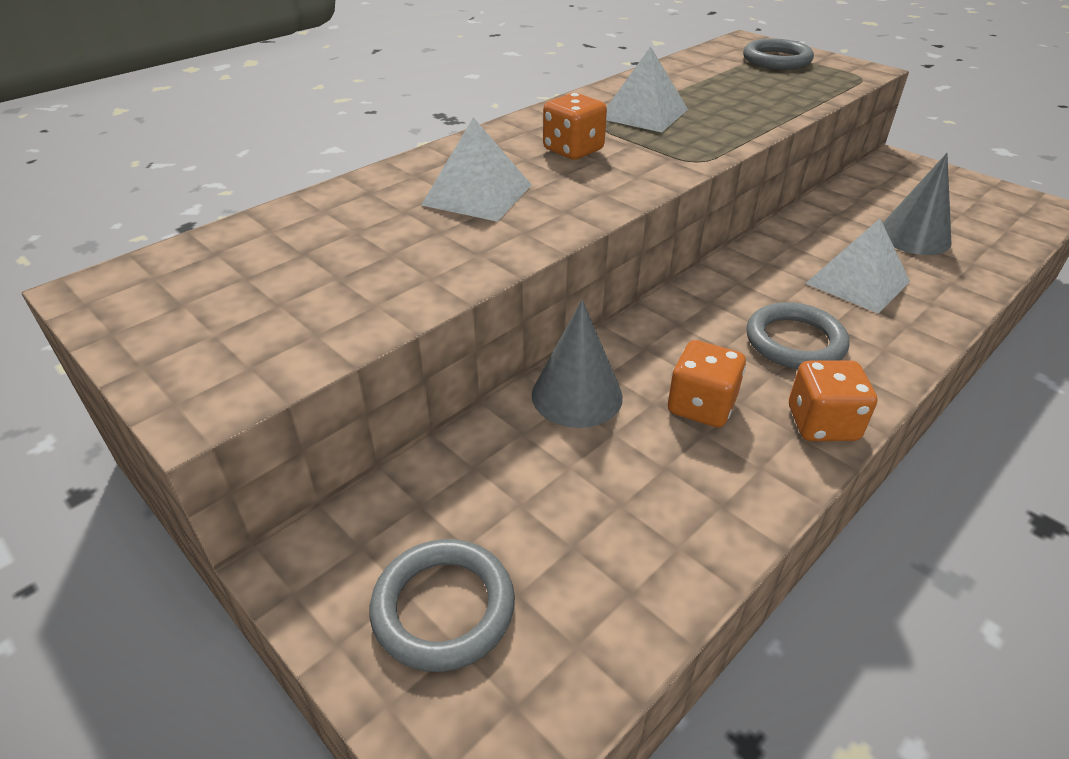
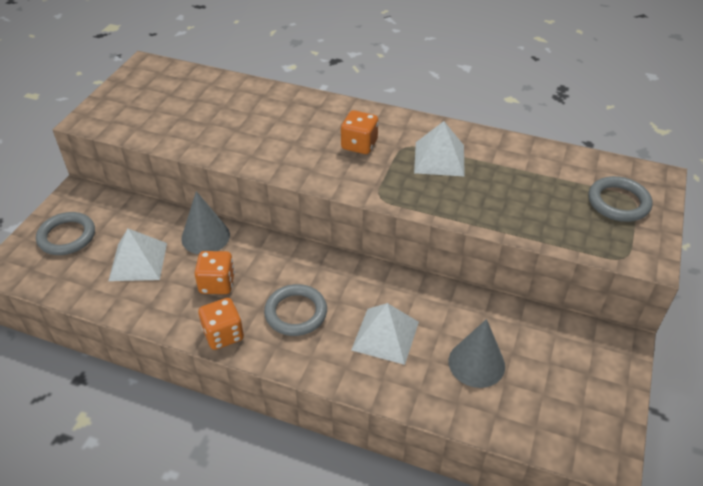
camera: 65 degrees right, 5 degrees up
white pyramid [421,117,532,222] -> white pyramid moved to [108,229,167,281]

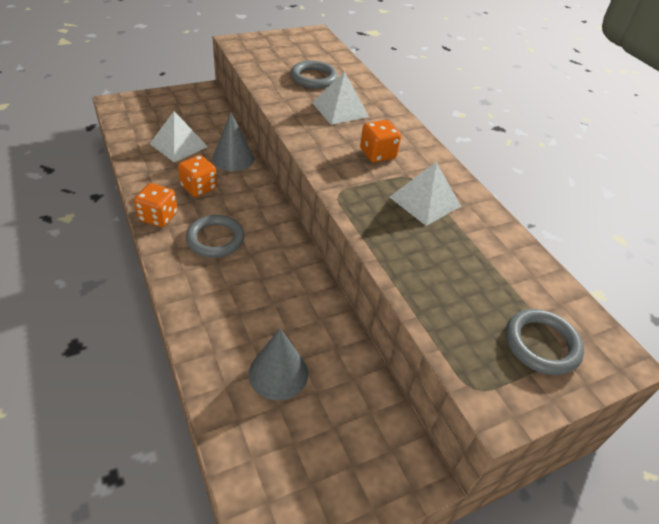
camera: 40 degrees right, 0 degrees up
grey ring [36,212,95,255] -> grey ring moved to [290,61,338,89]
white pyramid [351,303,419,365] -> white pyramid moved to [312,72,369,125]

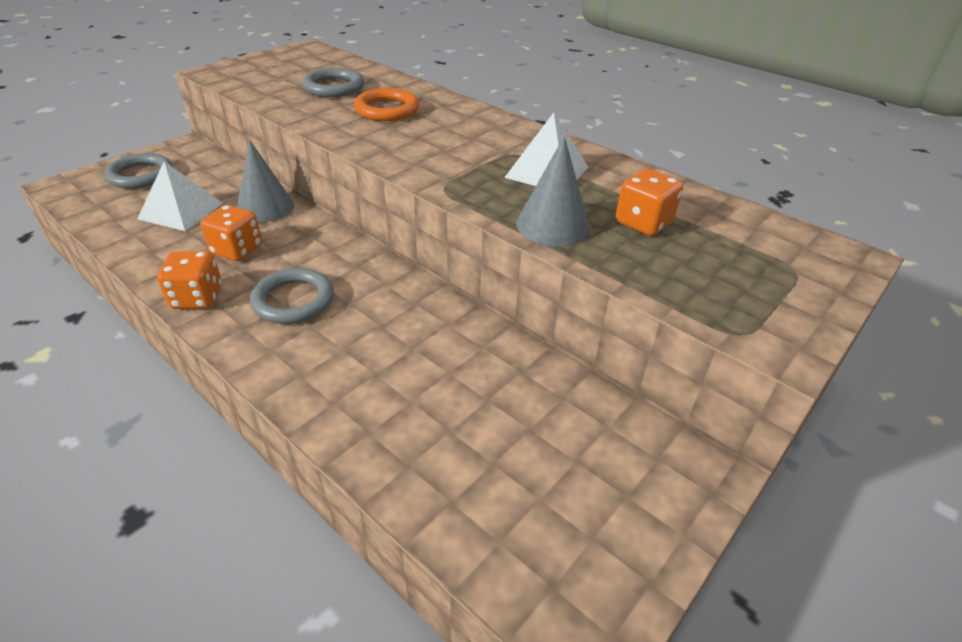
camera: 20 degrees left, 5 degrees down
grey cone [249,328,308,401] -> grey cone moved to [516,136,590,247]
white pyramid [312,72,369,125] -> orange ring [354,88,419,121]
orange dice [360,120,401,163] -> orange dice moved to [615,169,683,236]
grey ring [505,309,584,375] -> grey ring moved to [104,153,173,189]

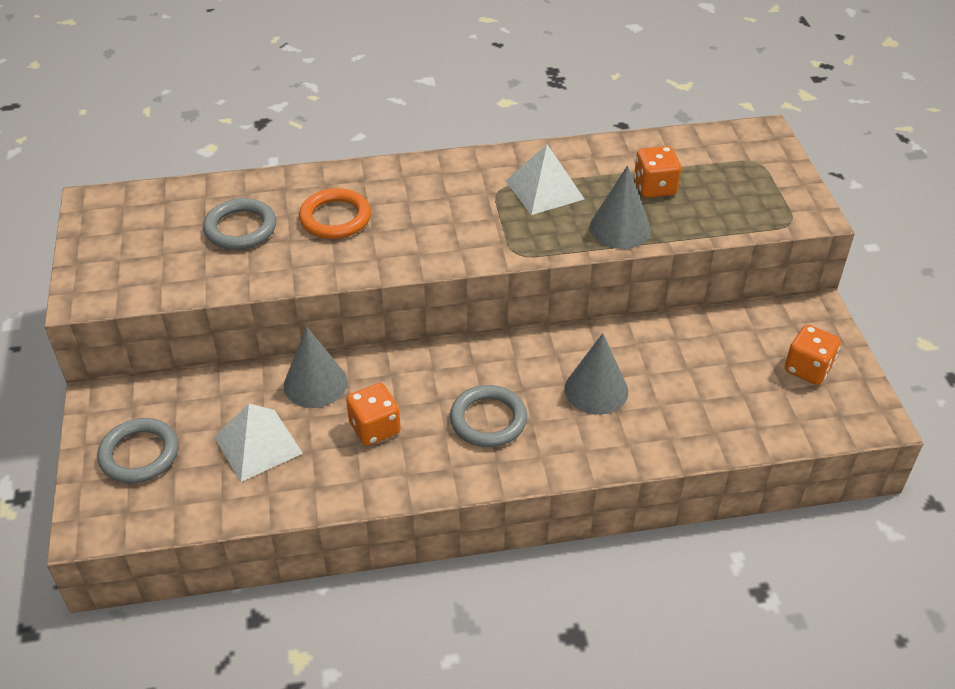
camera: 50 degrees left, 5 degrees up
orange dice [157,251,222,309] -> orange dice moved to [785,325,841,385]
none -> grey cone [565,333,628,415]

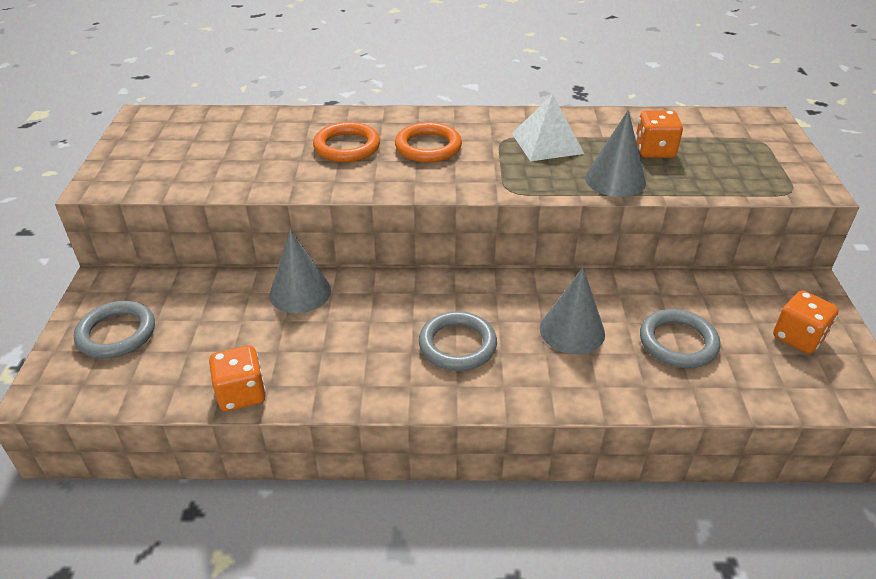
camera: 10 degrees right, 5 degrees down
grey ring [203,198,276,250] -> grey ring moved to [640,309,720,368]
white pyramid [214,404,303,482] -> none
orange dice [346,383,401,446] -> orange dice moved to [209,345,266,411]
none -> orange ring [395,122,462,163]

